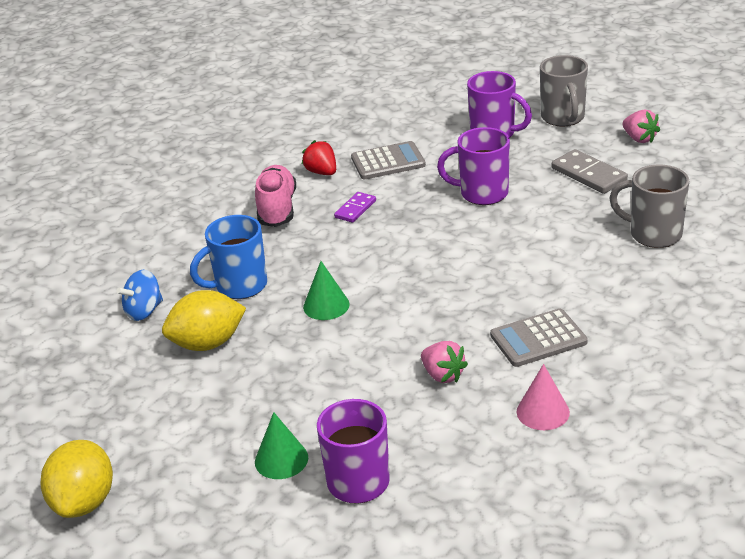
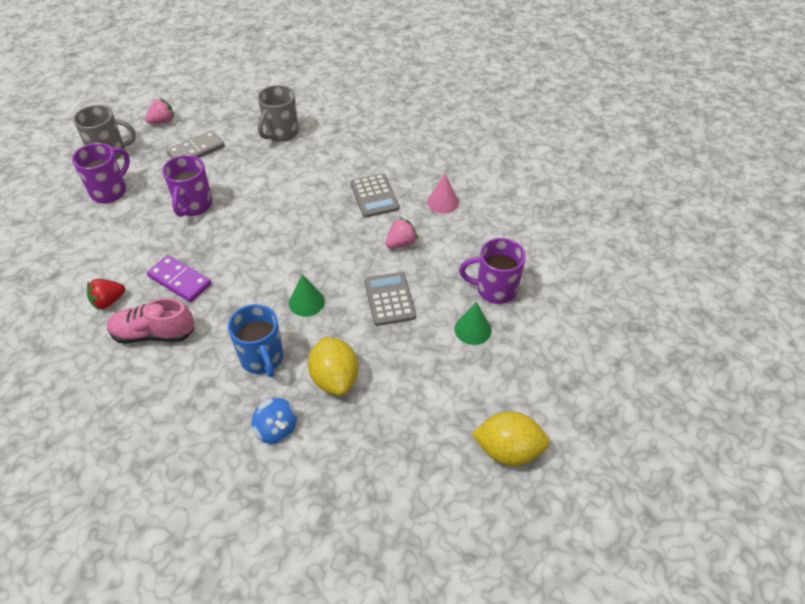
camera: 90 degrees left, 15 degrees up
purple domino [334,192,376,223] -> purple domino [147,255,212,302], size x1.61
grey calculator [351,141,426,179] -> grey calculator moved to [364,272,416,326]

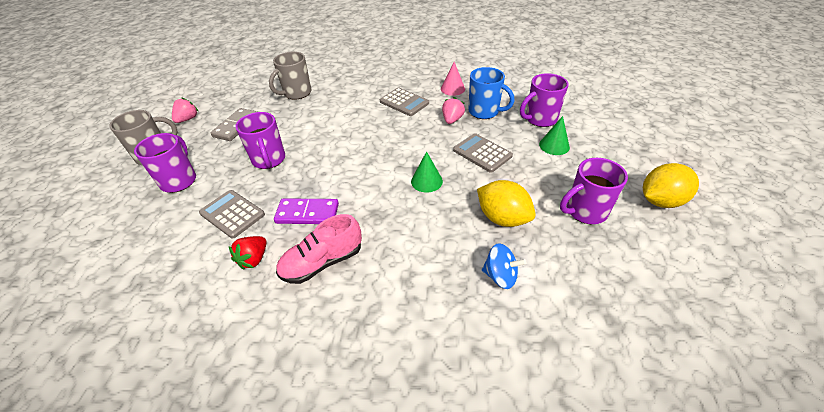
camera: 30 degrees left, 5 degrees down
blue mug [228,304,283,377] -> blue mug moved to [468,67,515,119]
grey mug [258,85,298,142] -> grey mug turned 45 degrees clockwise [269,52,311,99]
none -> grey calculator [199,190,265,239]
none -> purple mug [560,158,628,224]

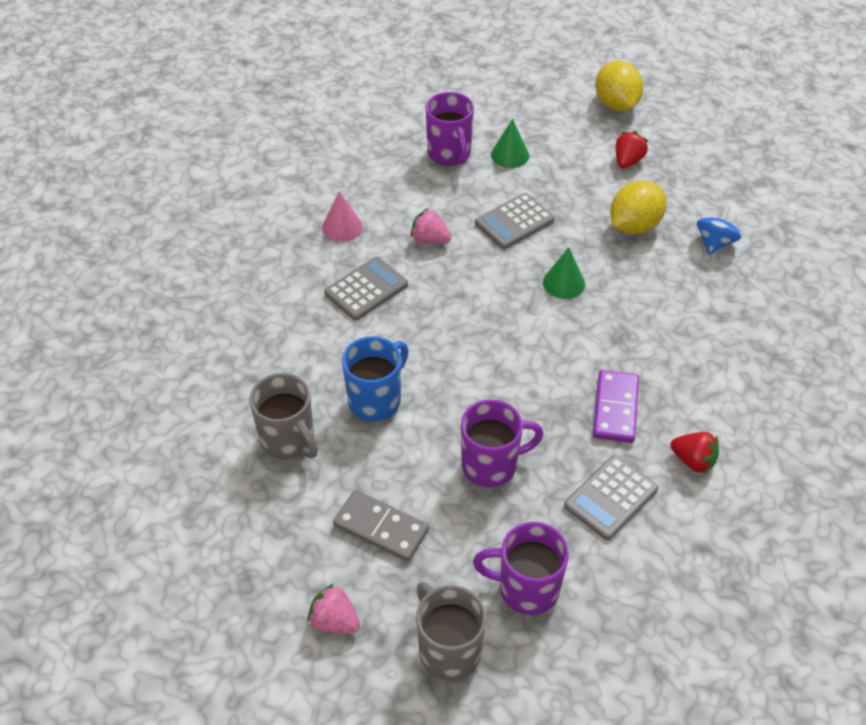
camera: 85 degrees left, 5 degrees up
pink shoe [276,214,362,284] -> none
blue mug [468,67,515,119] -> blue mug moved to [342,336,409,421]
purple mug [560,158,628,224] -> red strawberry [616,131,648,168]

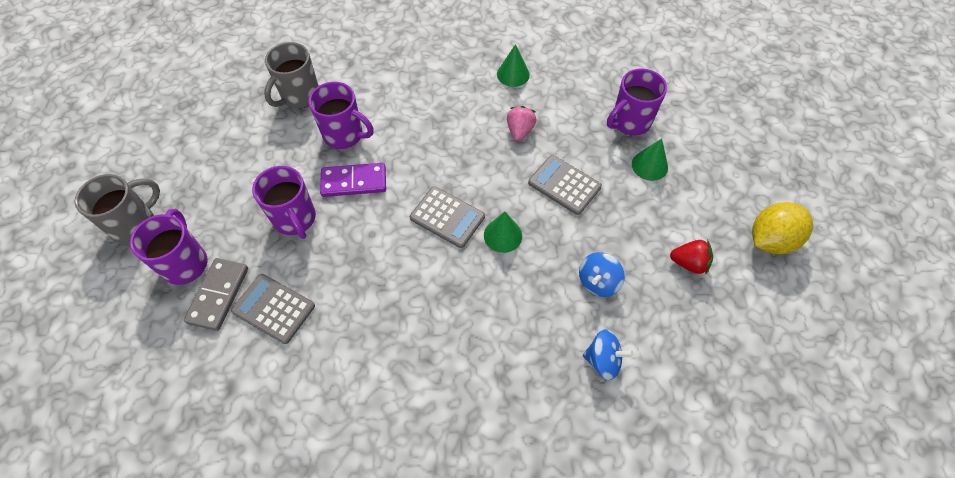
camera: 75 degrees right, 10 degrees up
pink strawberry [307,584,360,634] -> none
pink cone [322,191,363,242] -> green cone [497,44,530,87]
grey calculator [324,257,408,320] -> grey calculator moved to [410,187,485,248]
grey domino [333,490,429,562] -> grey domino moved to [184,258,248,331]
blue mug [342,336,409,421] -> purple mug [309,82,374,149]
purple domino [593,370,639,443] -> purple domino moved to [320,163,386,197]
yellow lemon [610,181,667,234] -> blue spinning top [579,252,625,297]
red strawberry [670,432,719,474] -> none

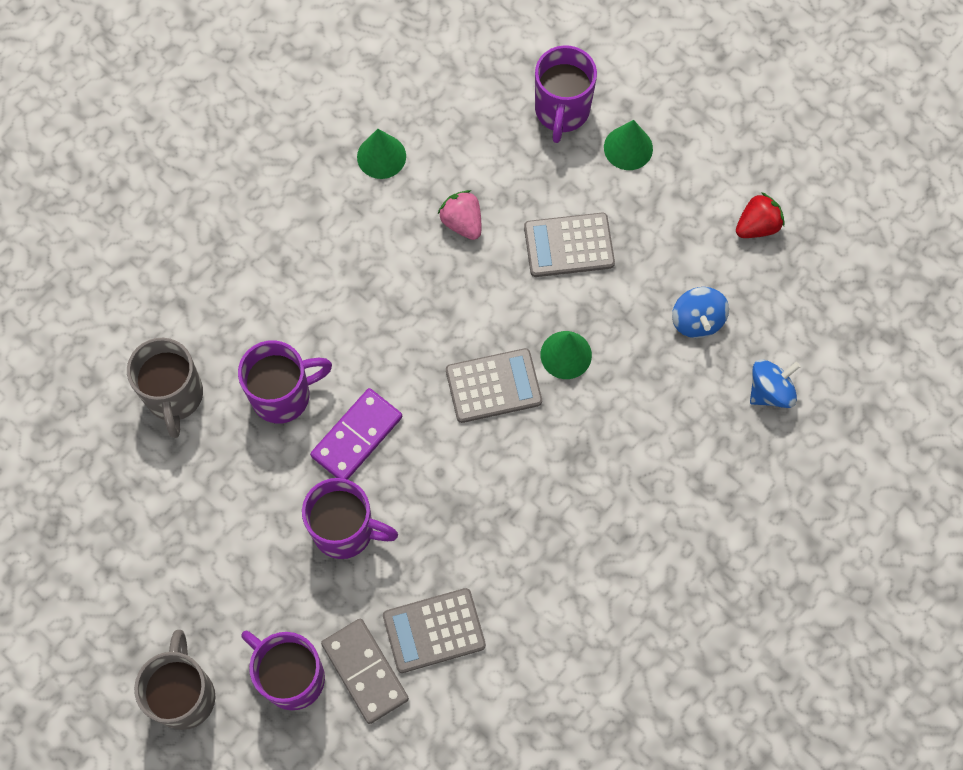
camera: 45 degrees left, 10 degrees up
yellow lemon [752,202,813,254] -> none

